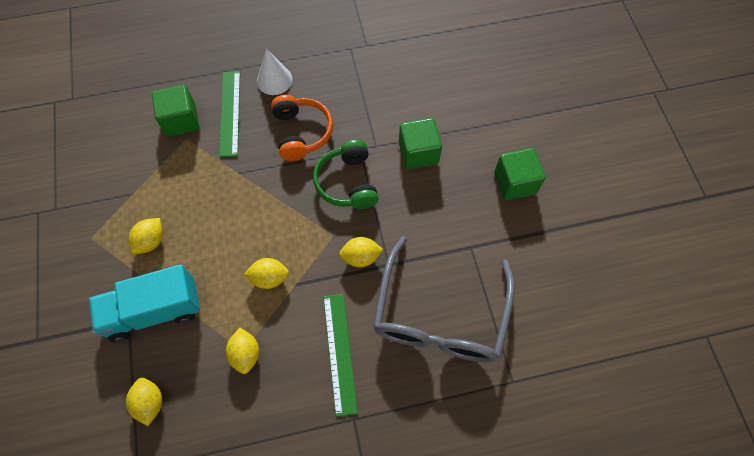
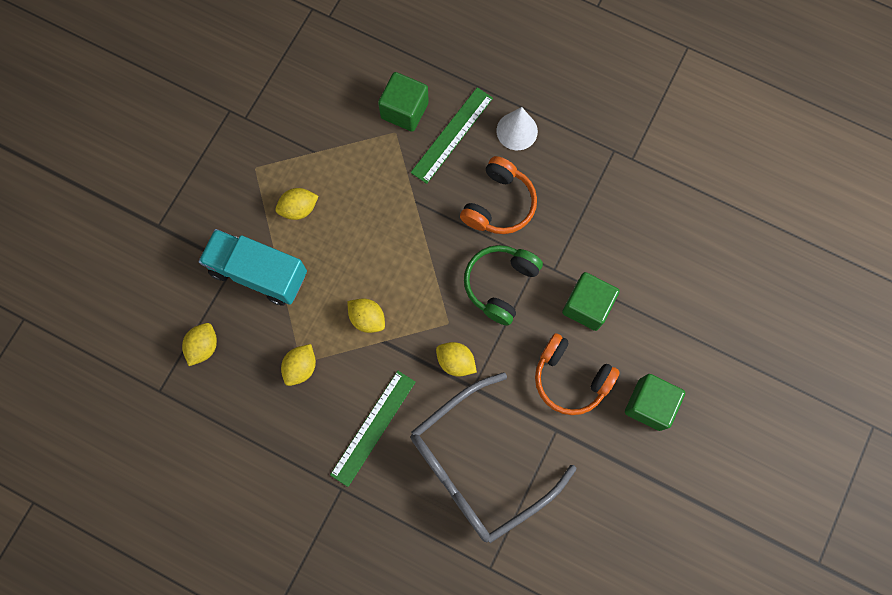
camera: 40 degrees right, 10 degrees up
none -> orange headphones [535,333,620,415]

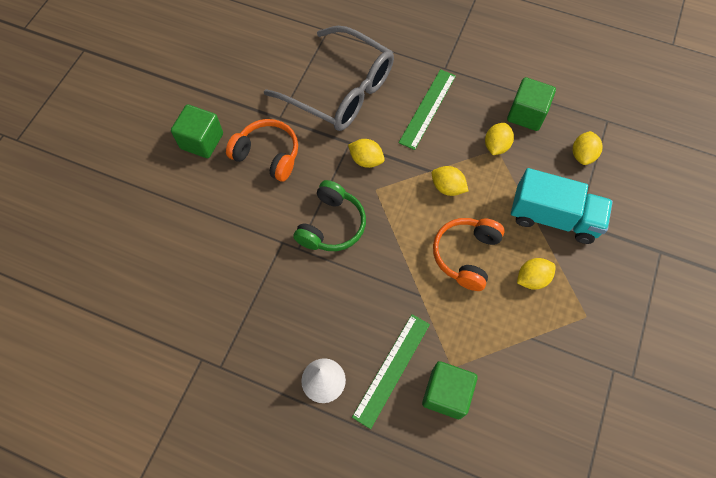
camera: 175 degrees right, 10 degrees down
grey glasses [411,373,576,543] -> grey glasses turned 75 degrees clockwise [264,26,394,131]
orange headphones [460,156,537,234] -> orange headphones moved to [433,218,505,291]
green cube [562,272,620,331] -> green cube moved to [507,77,556,131]

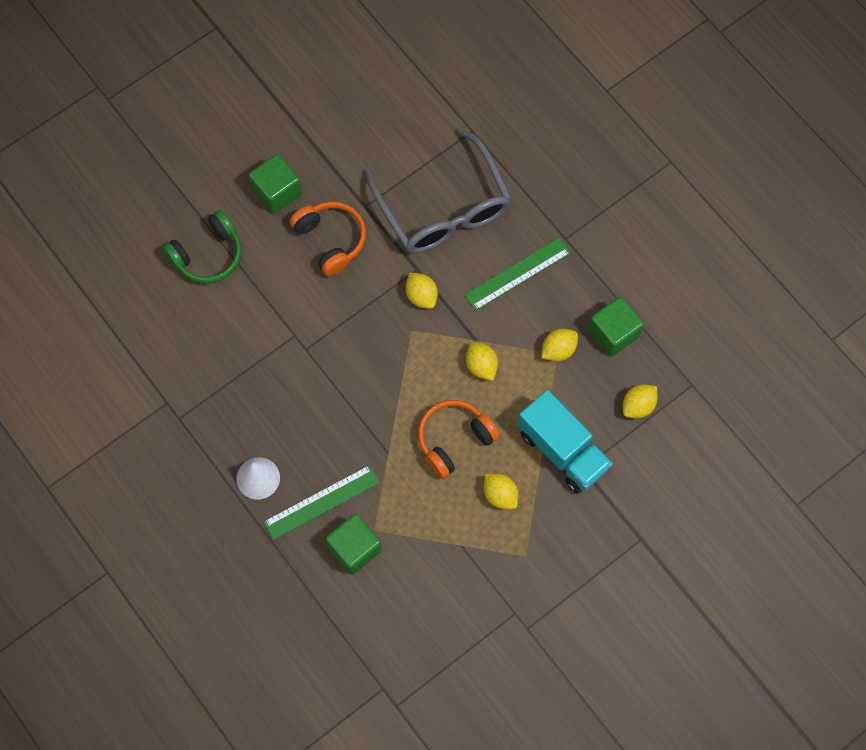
camera: 30 degrees right, 5 degrees up
green headphones [293,180,366,251] -> green headphones moved to [163,210,242,284]
yellow lemon [517,258,556,290] -> yellow lemon turned 45 degrees clockwise [484,474,518,509]

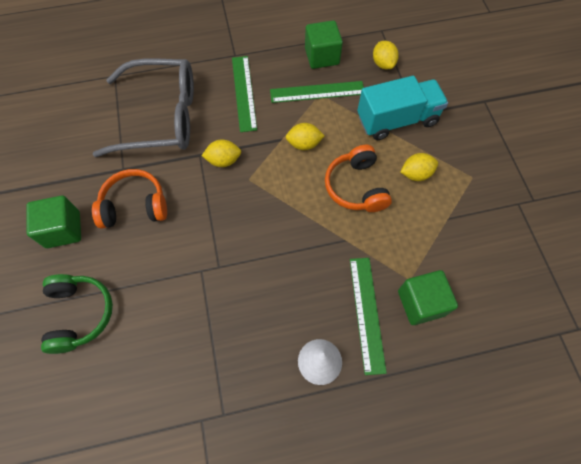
camera: 65 degrees left, 5 degrees down
yellow lemon [541,329,578,362] -> green ruler [270,81,364,103]

